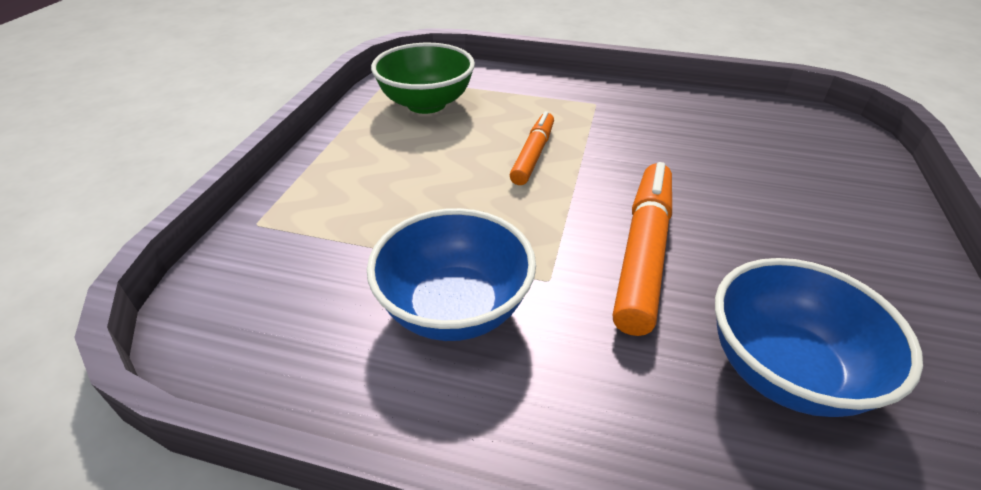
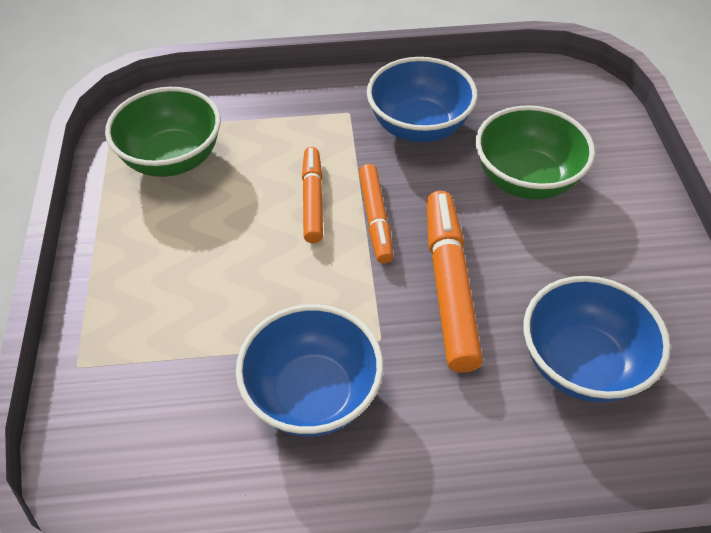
camera: 20 degrees left, 10 degrees up
none -> orange marker [359,164,393,264]
none -> blue bowl [367,57,477,142]
none -> green bowl [475,105,595,200]

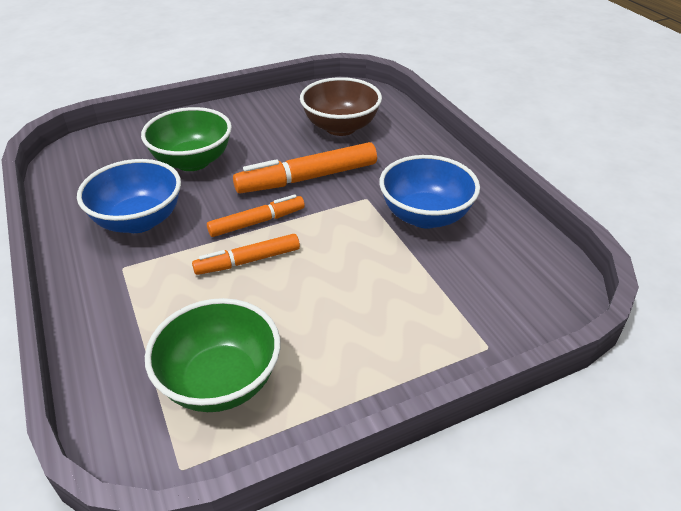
camera: 110 degrees left, 10 degrees down
blue bowl [524,276,670,402] -> brown bowl [300,77,382,136]

